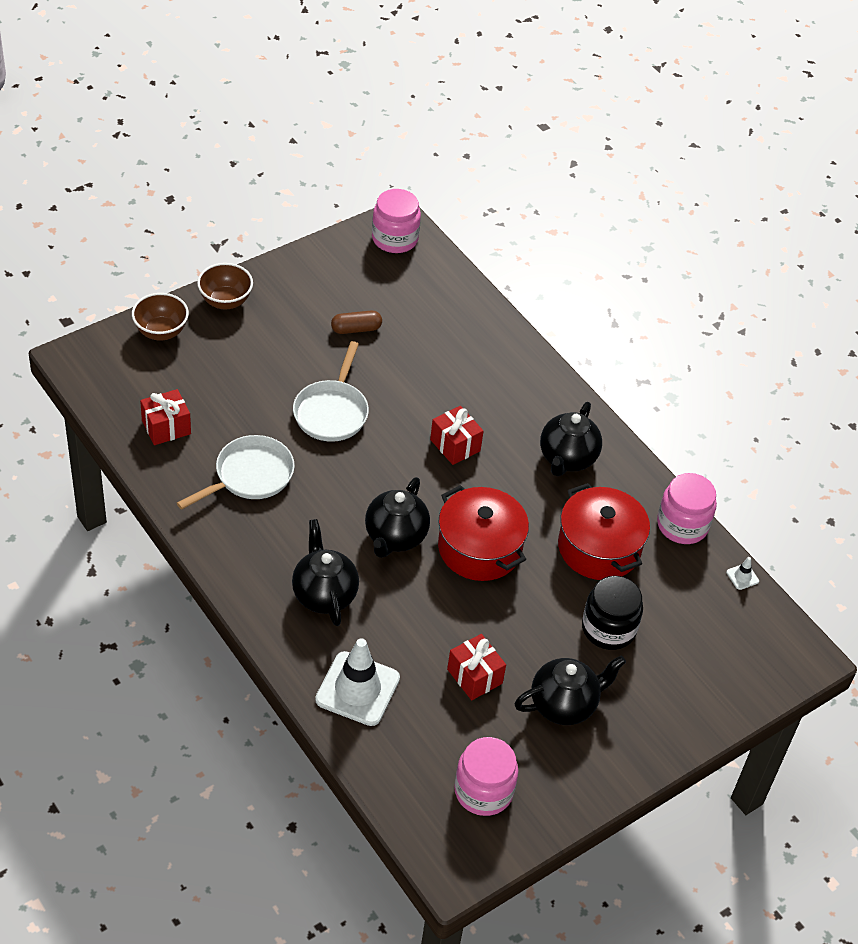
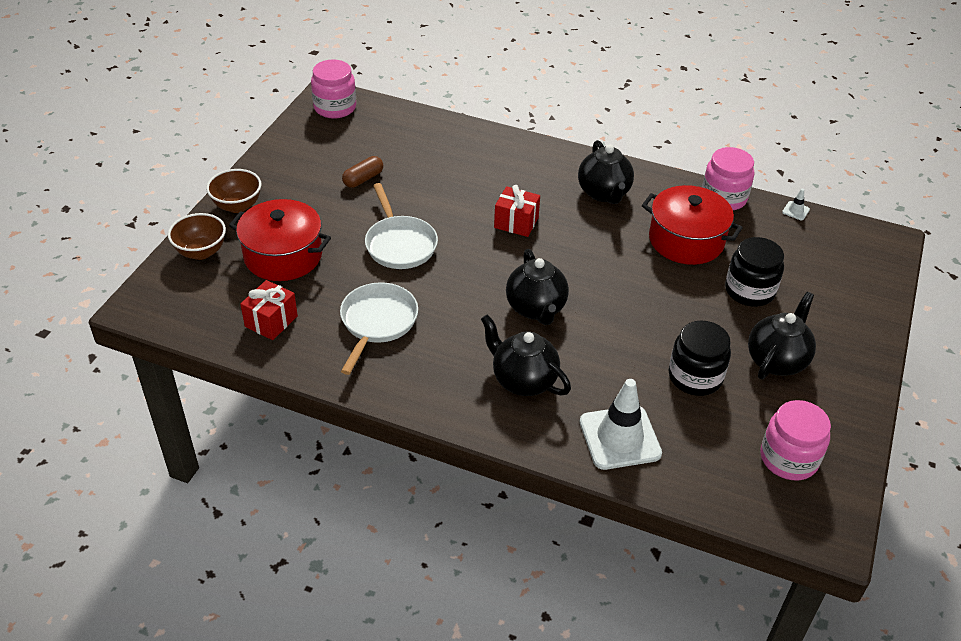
camera: 30 degrees left, 5 degrees down
red pot [438,485,529,581] -> red pot moved to [229,199,331,281]
red gift [447,634,506,700] -> black jar [669,320,731,396]

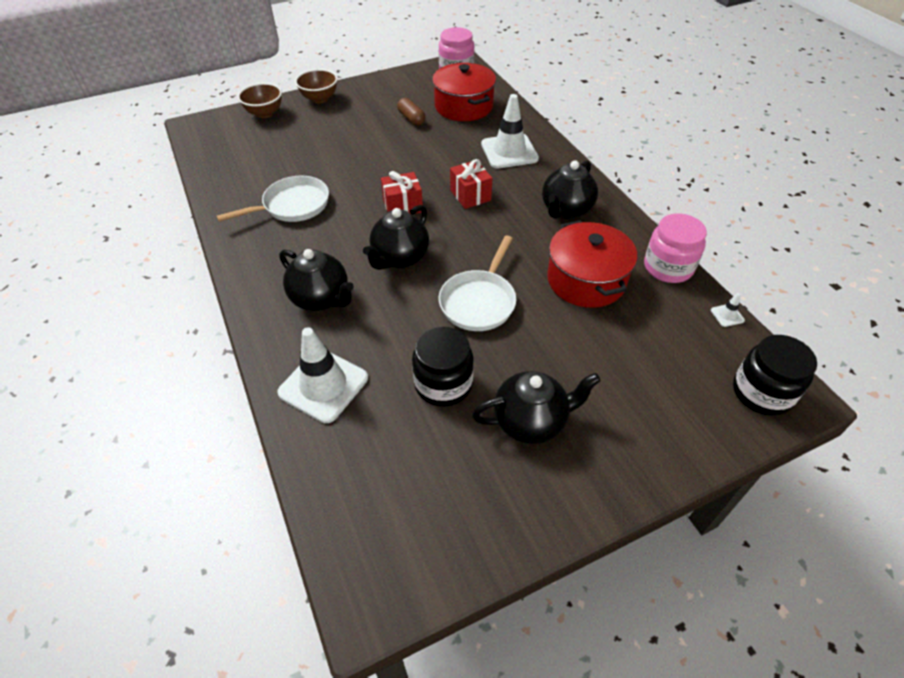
camera: 45 degrees right, 5 degrees up
red pot [229,199,331,281] -> red pot moved to [432,63,496,121]
red gift [240,280,298,340] -> red gift moved to [381,171,423,214]
brown capsule [342,156,383,188] -> brown capsule turned 60 degrees clockwise [397,98,425,126]
white pan [365,183,438,269] -> white pan moved to [439,236,516,331]
black teapot [481,314,571,396] -> black teapot turned 135 degrees clockwise [279,249,354,311]
black jar [725,237,784,307] -> black jar moved to [733,335,817,416]
pink jar [761,400,831,480] -> none
none -> white traffic cone [481,94,539,168]

